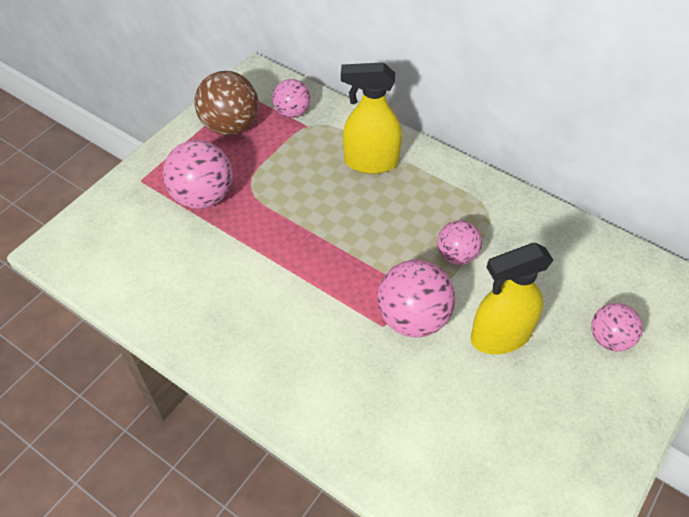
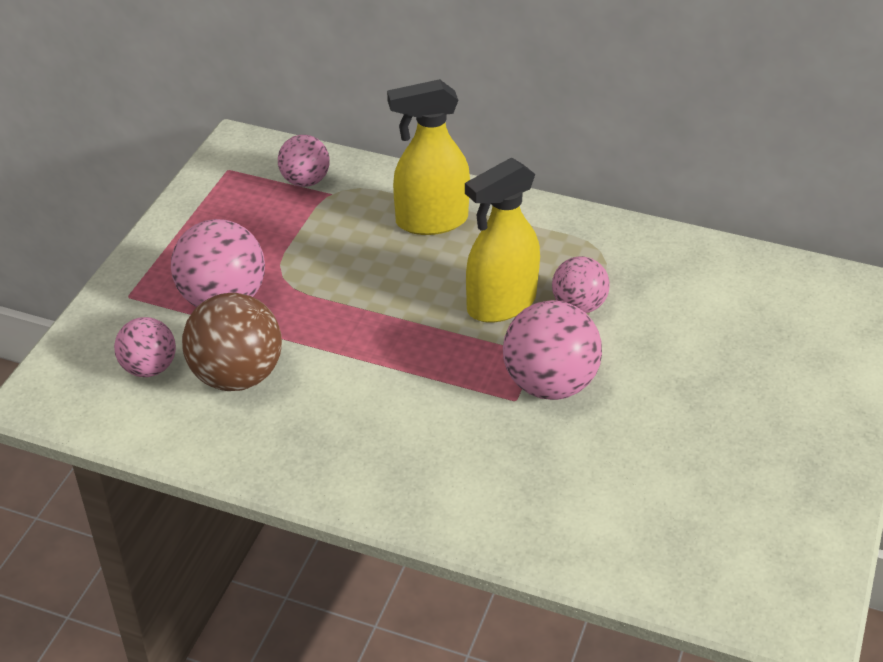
camera: 15 degrees left, 10 degrees down
brown ball [194,71,258,135] -> brown ball moved to [182,293,282,391]
yellow spray bottle [471,243,553,354] -> yellow spray bottle moved to [465,157,540,323]
pink ball [591,303,643,352] -> pink ball moved to [114,317,176,377]

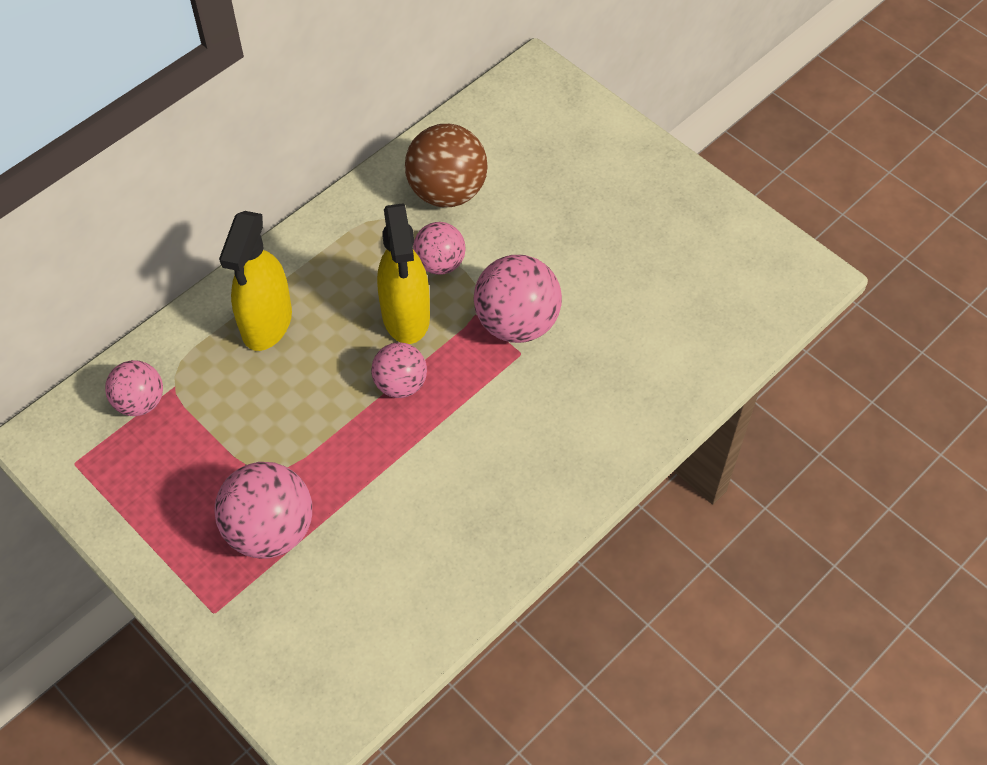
camera: 65 degrees left, 15 degrees up
pink ball [114,317,176,377] -> pink ball moved to [371,342,427,398]
brown ball [182,293,282,391] -> brown ball moved to [405,124,488,207]

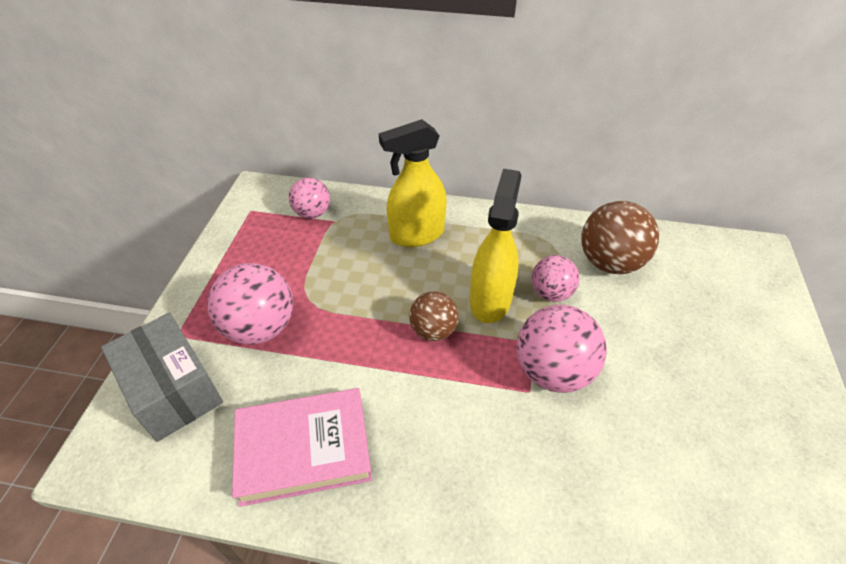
camera: 55 degrees right, 10 degrees down
pink ball [371,342,427,398] -> brown ball [409,291,459,341]
yellow spray bottle [377,203,430,344] -> yellow spray bottle turned 150 degrees clockwise [470,169,522,323]
none -> grey box [101,313,223,442]
none -> pink book [232,388,372,507]

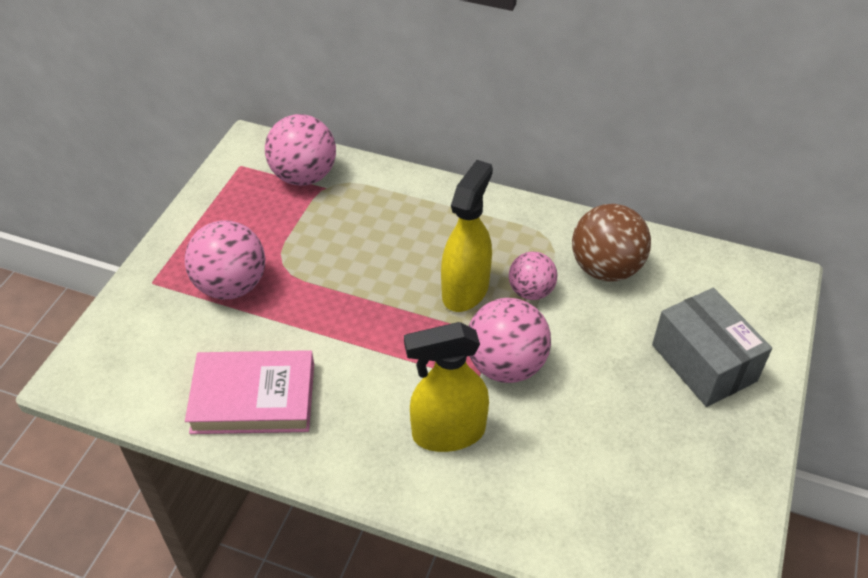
camera: 10 degrees right, 0 degrees up
grey box [101,313,223,442] -> grey box moved to [652,288,772,407]
pink ball [289,177,330,219] -> pink ball [265,114,336,186], size x1.61
yellow spray bottle [379,119,447,247] -> yellow spray bottle moved to [404,322,489,452]
brown ball [409,291,459,341] -> none

